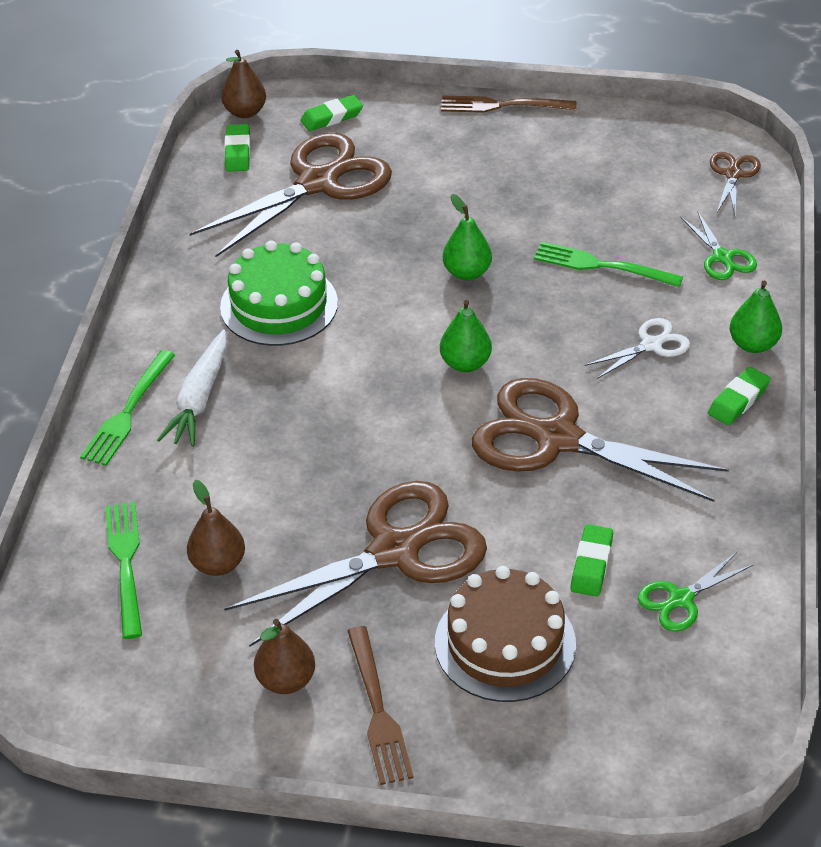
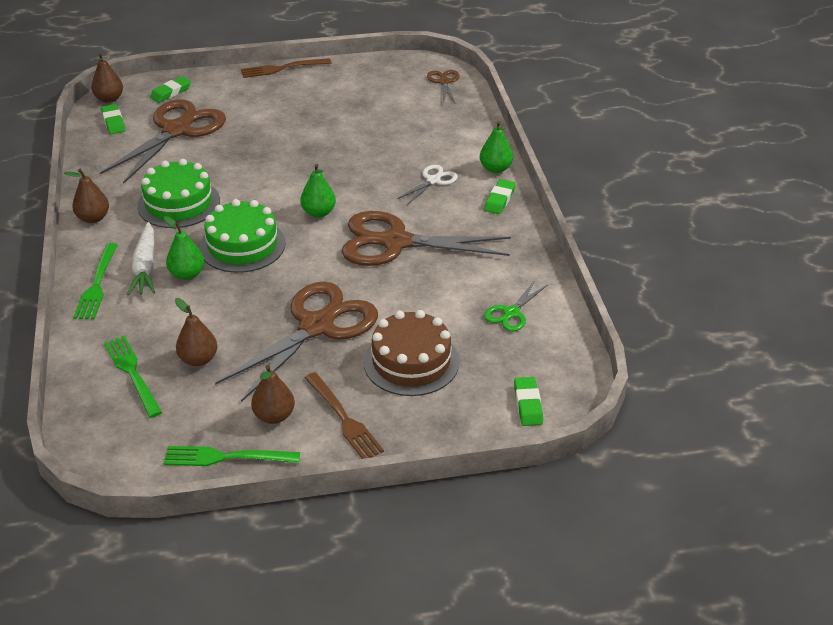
camera: 20 degrees left, 5 degrees down
green pear [443,194,492,280] -> green pear moved to [164,216,204,280]
green fork [534,242,683,287] -> green fork moved to [164,446,300,466]
green eraser [570,524,613,597] -> green eraser moved to [514,377,543,426]
green scissors [680,211,757,280] -> none
none -> brown pear [64,169,109,223]
none -> green cake [199,199,286,273]

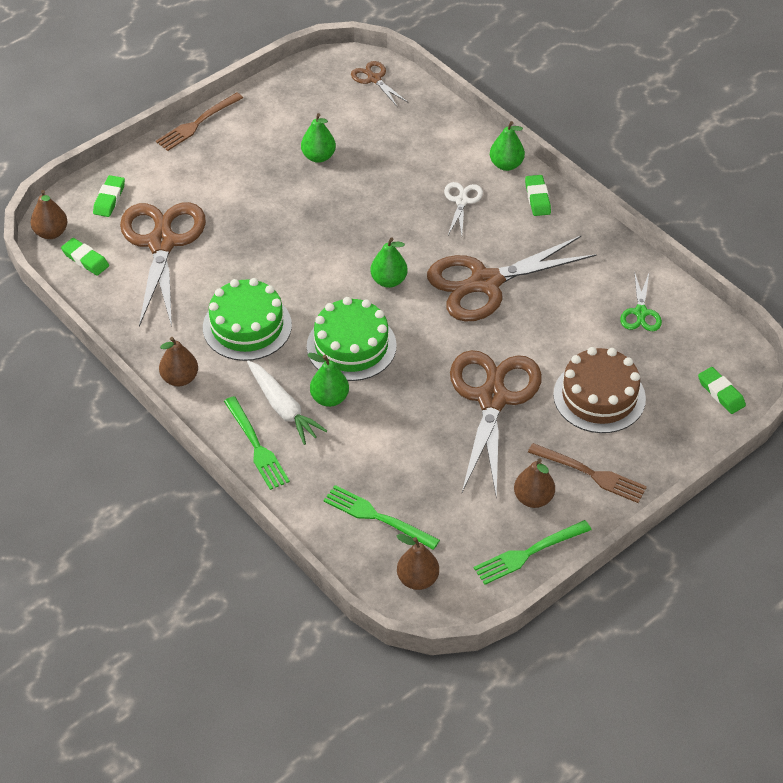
camera: 30 degrees left, 10 degrees up
brown pear [175,298,217,366] -> brown pear moved to [397,534,439,590]
none -> green pear [301,113,336,163]

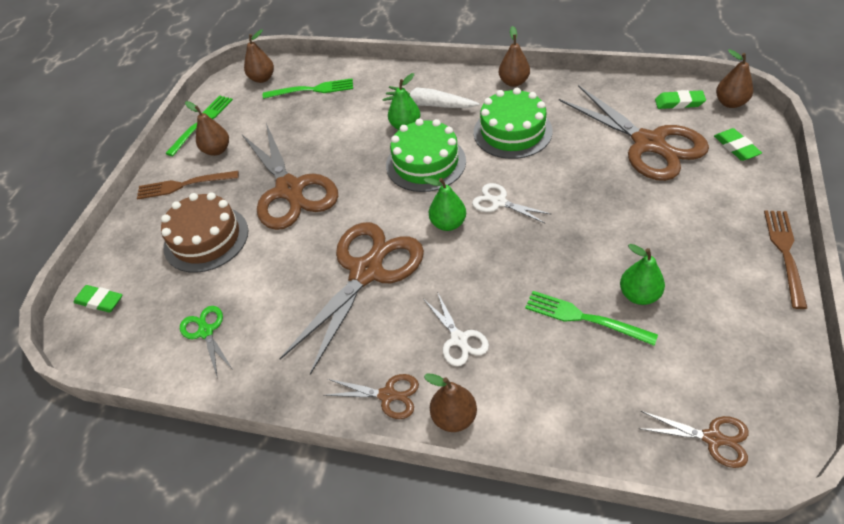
camera: 150 degrees right, 0 degrees up
green fork [224,396,290,490] -> green fork moved to [525,291,658,346]
green pear [490,121,525,171] -> brown pear [424,374,477,432]
green eraser [525,175,551,216] -> brown scissors [323,374,419,419]
none -> white scissors [472,183,552,224]

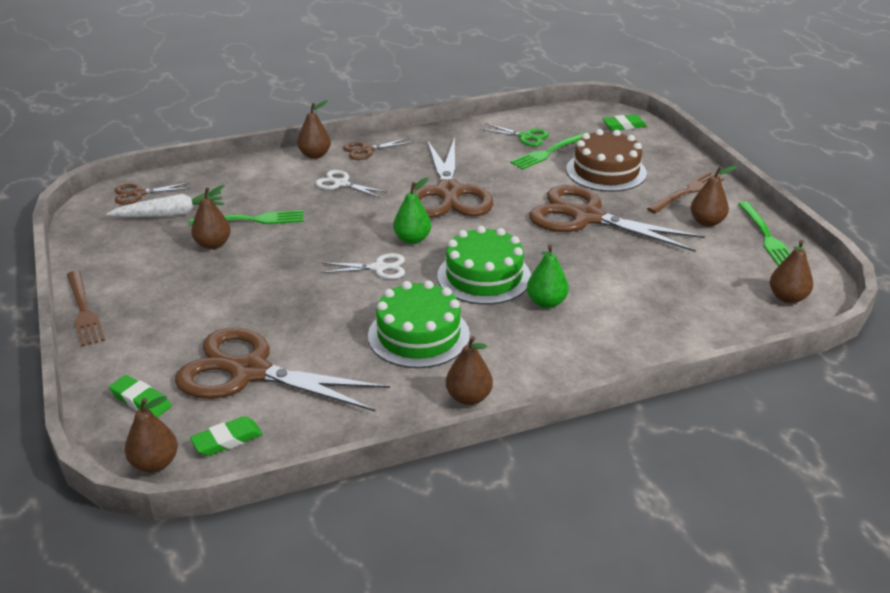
camera: 140 degrees right, 15 degrees down
green fork [263,78,353,99] -> green fork moved to [510,132,586,169]
white carrot [383,86,480,108] -> white carrot moved to [107,191,224,217]
green pear [620,244,665,305] -> brown pear [191,185,231,249]

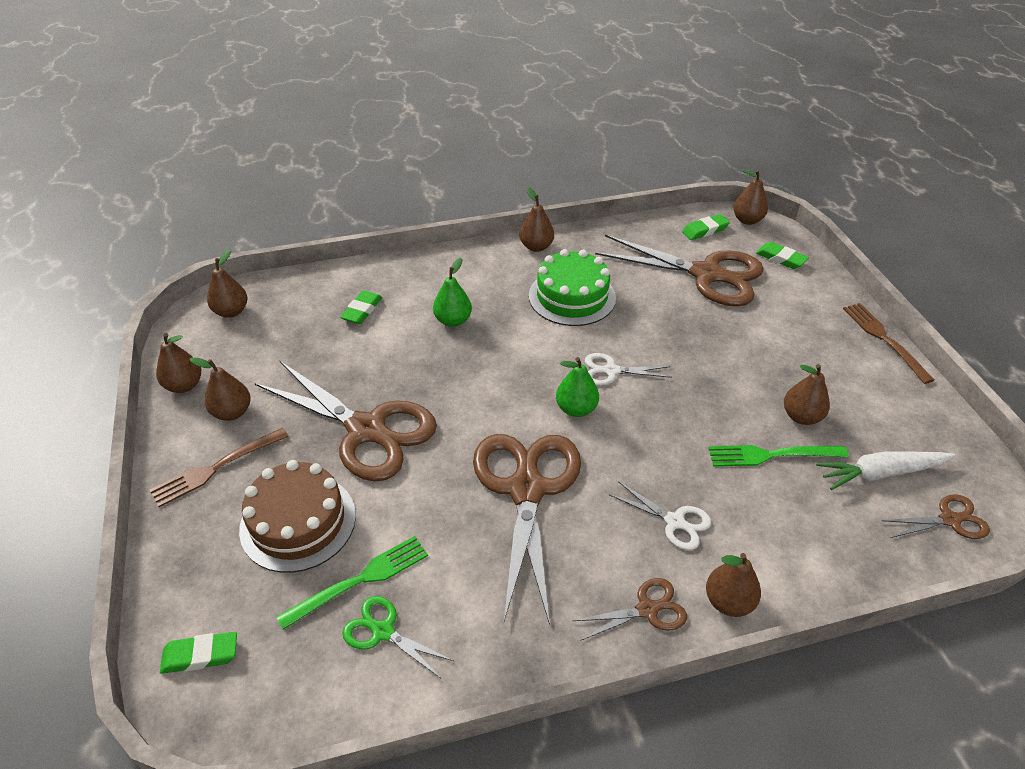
camera: 175 degrees left, 10 degrees up
green cake [437,226,531,305] -> none
green fork [738,201,791,266] -> brown pear [156,333,201,393]
none -> green eraser [340,290,382,324]

